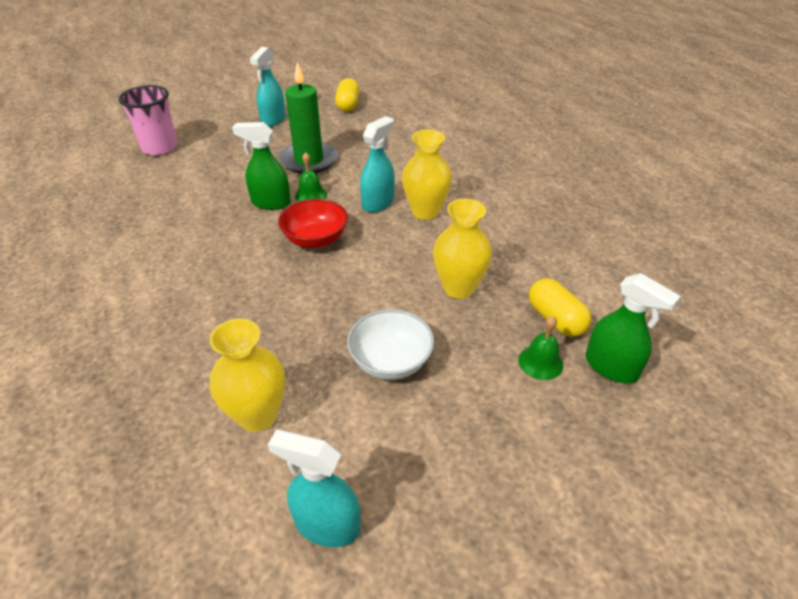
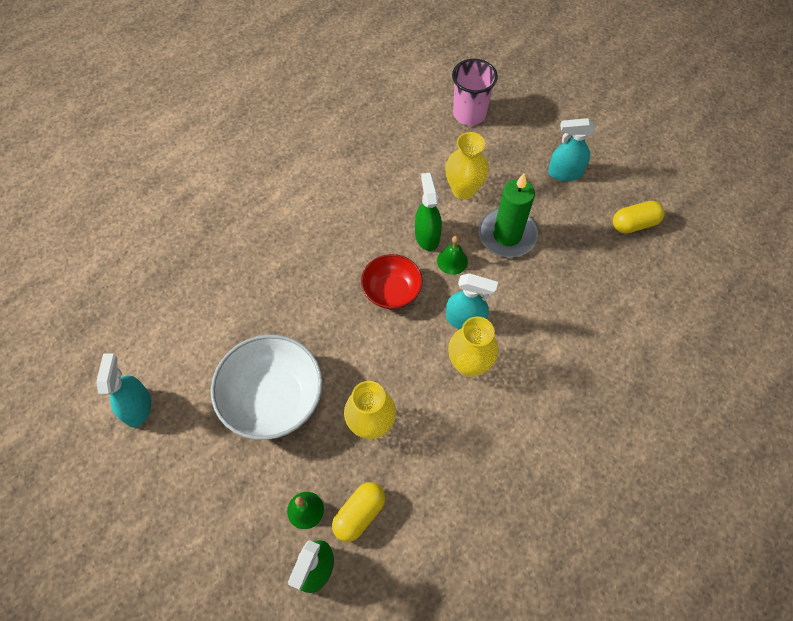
camera: 70 degrees right, 20 degrees up
yellow vase [210,319,285,432] -> yellow vase moved to [445,132,489,200]
white bowl [347,309,434,380] -> white bowl [211,334,323,440], size x1.64

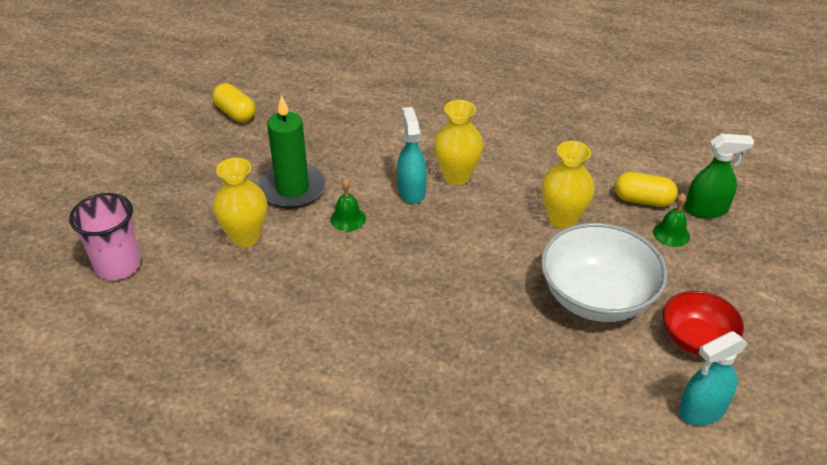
camera: 115 degrees left, 20 degrees down
red bowl [361,254,423,309] -> red bowl moved to [663,291,744,355]
green spray bottle [415,173,442,251] -> none
turquoise spray bottle [548,118,595,181] -> none

